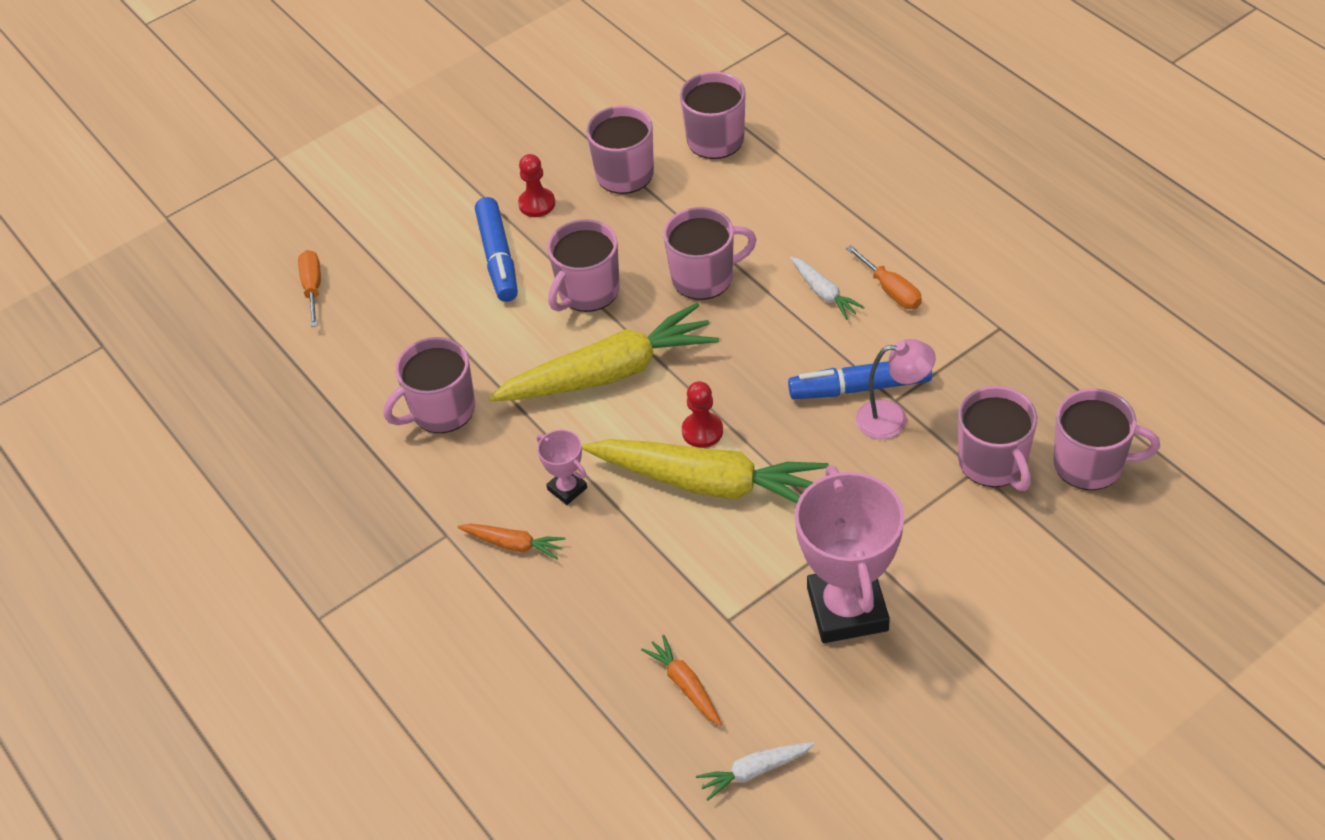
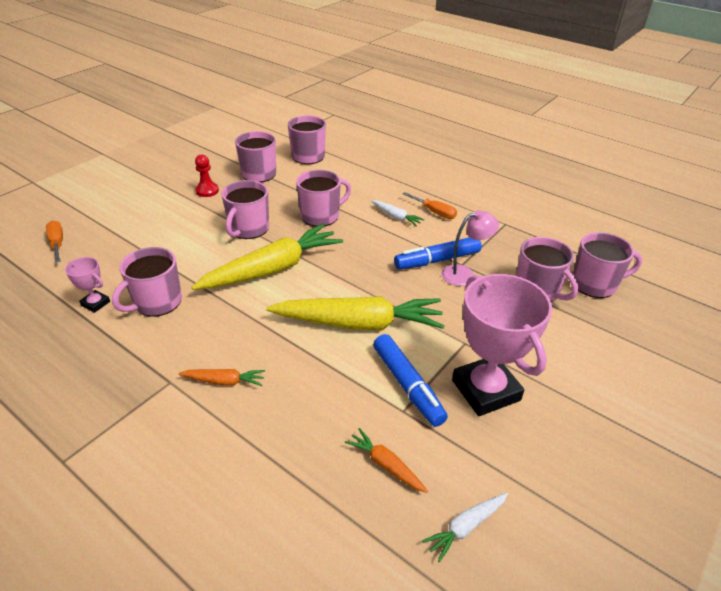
camera: 20 degrees left, 10 degrees down
blue marker [475,197,518,302] -> blue marker moved to [373,334,448,427]
pink trophy [537,430,587,505] -> pink trophy moved to [65,257,110,313]
red pawn [682,381,723,448] -> none

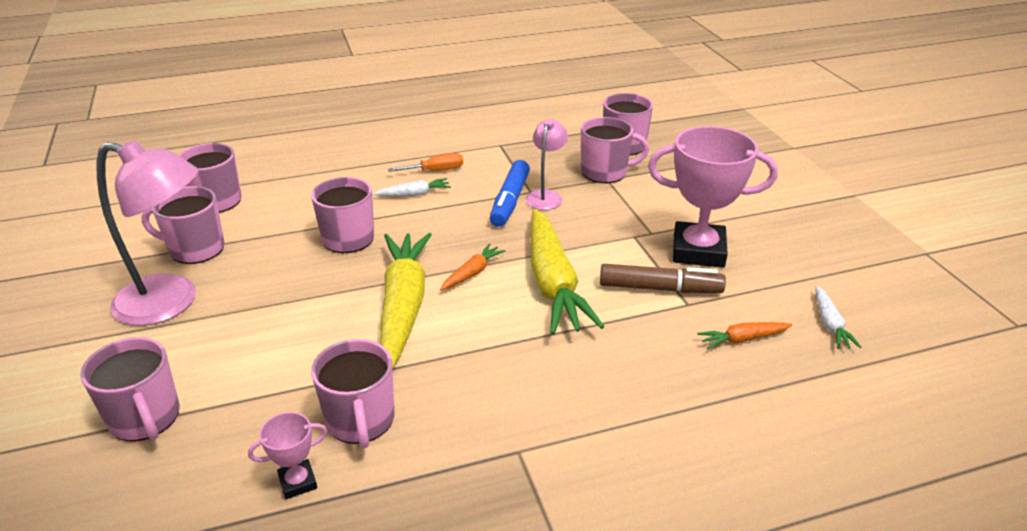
camera: 55 degrees left, 5 degrees down
orange screwdriver [46,220,63,263] -> none
orange carrot [178,369,265,386] -> orange carrot moved to [440,243,506,290]
red pawn [195,154,219,197] -> pink lamp [97,140,198,326]
pink mug [222,180,269,239] -> pink mug moved to [80,337,180,442]
yellow carrot [266,296,444,330] -> yellow carrot turned 135 degrees clockwise [530,209,605,335]
blue marker [373,334,448,427] -> brown marker [600,264,726,293]

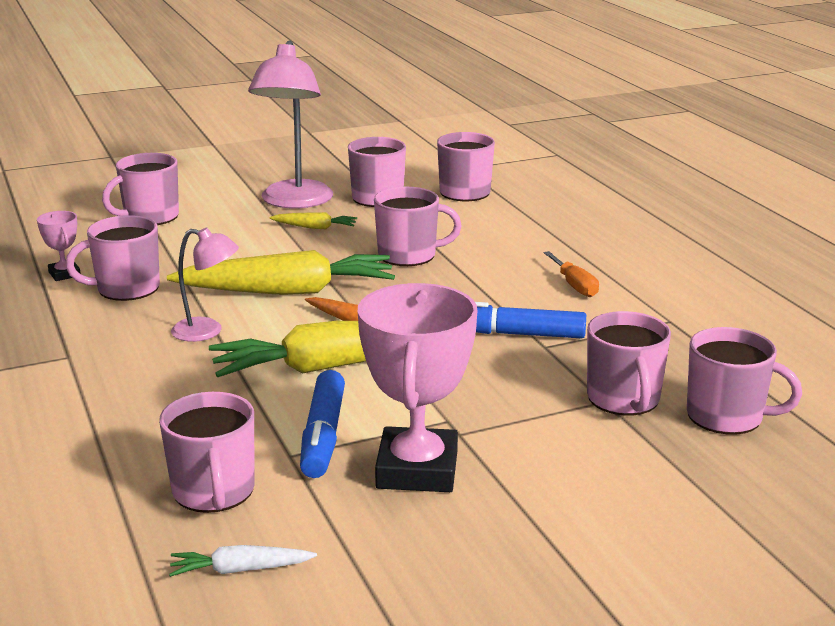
camera: 85 degrees right, 10 degrees down
white carrot [373,178,451,196] -> none
pink lamp [525,119,568,210] -> pink lamp moved to [171,228,239,342]
brown marker [600,264,726,293] -> blue marker [300,370,345,478]
orange carrot [697,322,792,349] -> pink mug [159,392,254,513]
none -> yellow carrot [269,212,357,229]

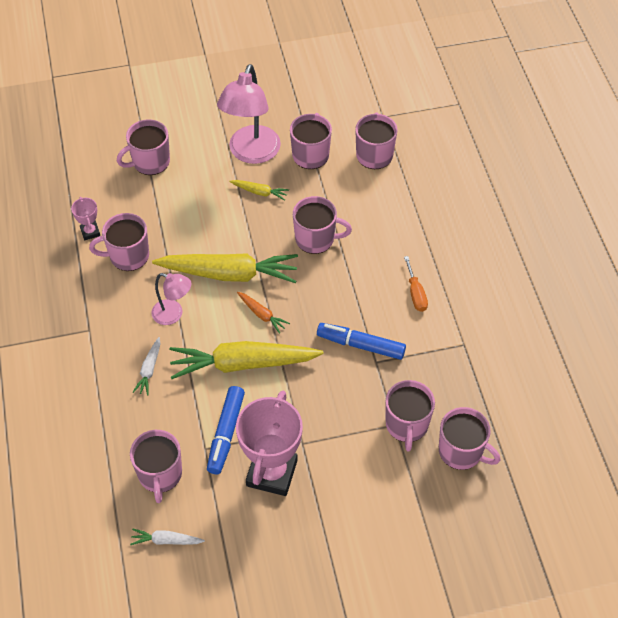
camera: 10 degrees right, 30 degrees up
none -> white carrot [133,337,160,395]

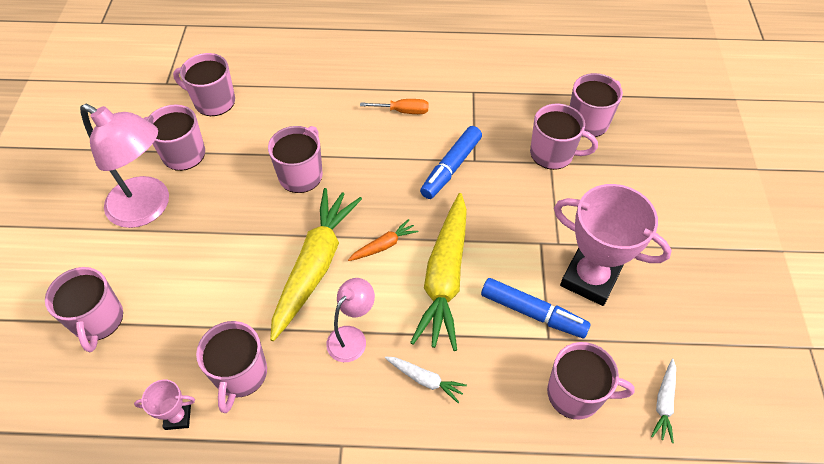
camera: 75 degrees left, 0 degrees up
yellow carrot [229,180,289,201] -> none

